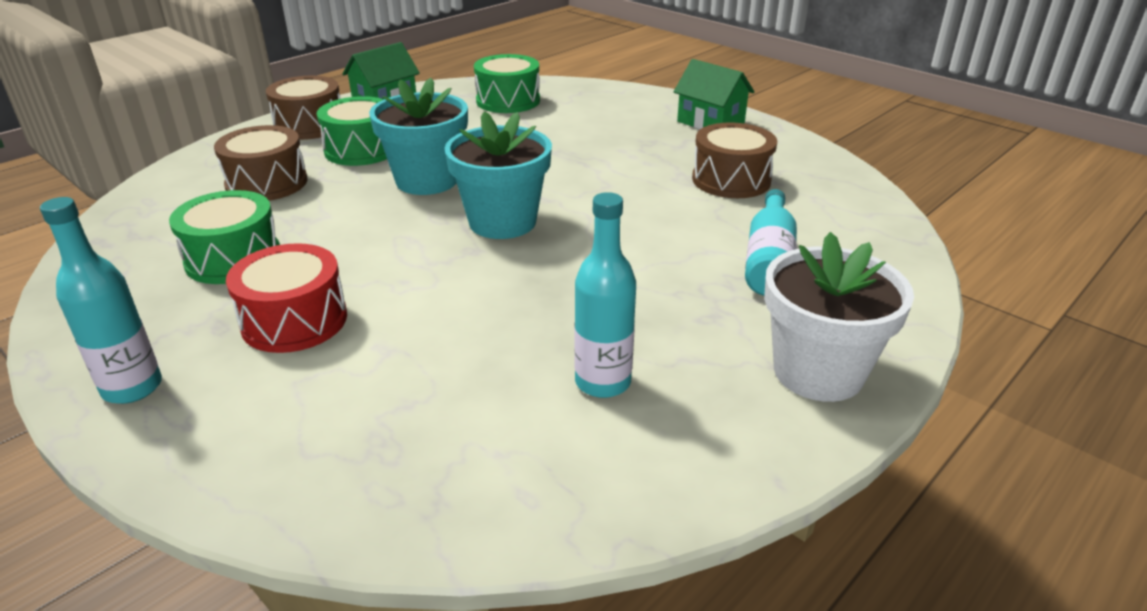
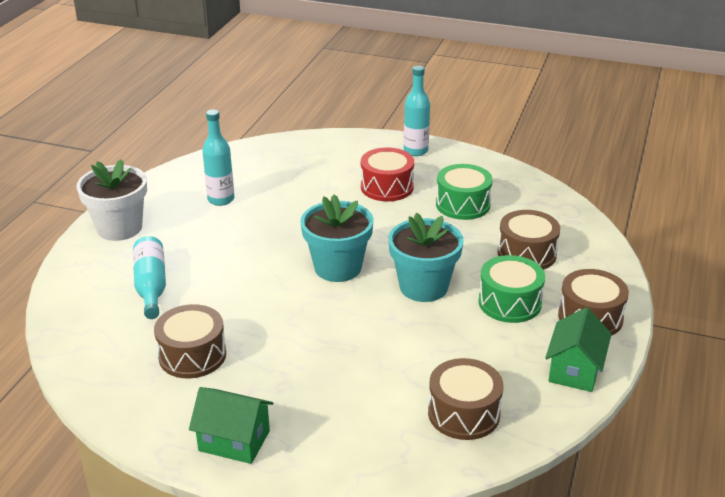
camera: 155 degrees right, 0 degrees up
green drum [474,54,540,113] -> brown drum [428,358,503,440]

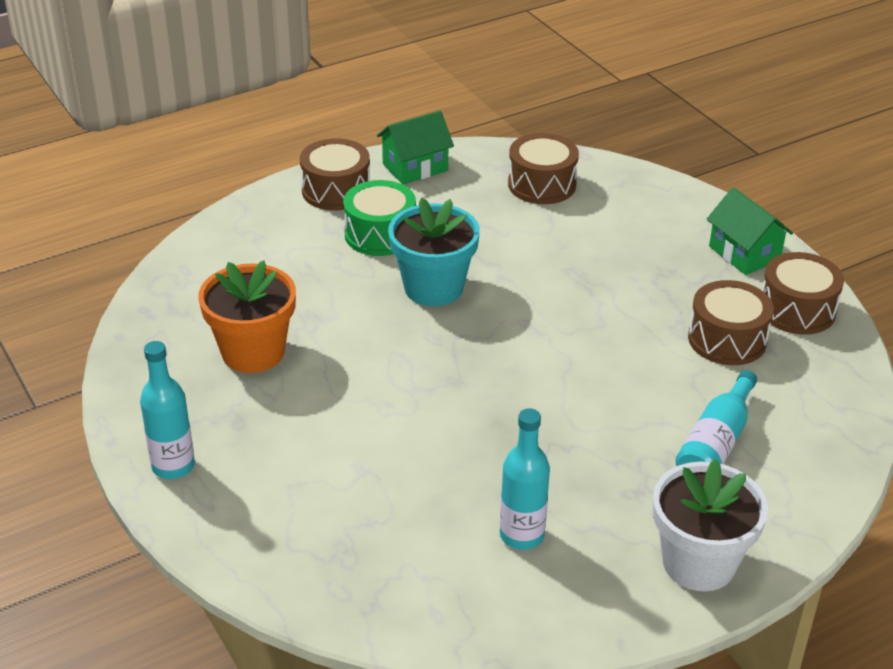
camera: 140 degrees left, 5 degrees up
turquoise flower pot [300,194,374,282] -> none
red drum [361,148,414,201] -> none
green drum [436,164,493,220] -> orange flower pot [198,260,296,373]
brown drum [498,210,560,270] -> brown drum moved to [762,252,844,335]

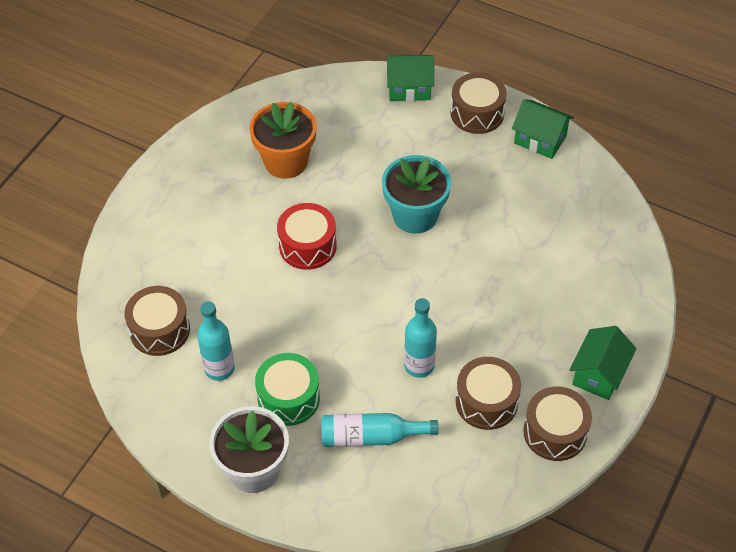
camera: 60 degrees right, 15 degrees up
turquoise bottle [140,341,195,479] -> turquoise bottle moved to [404,298,437,378]
green drum [343,180,416,256] -> green drum moved to [255,353,320,426]
brown drum [508,133,579,204] -> brown drum moved to [124,286,190,356]
none -> red drum [277,203,337,270]
none -> green house [386,55,434,101]

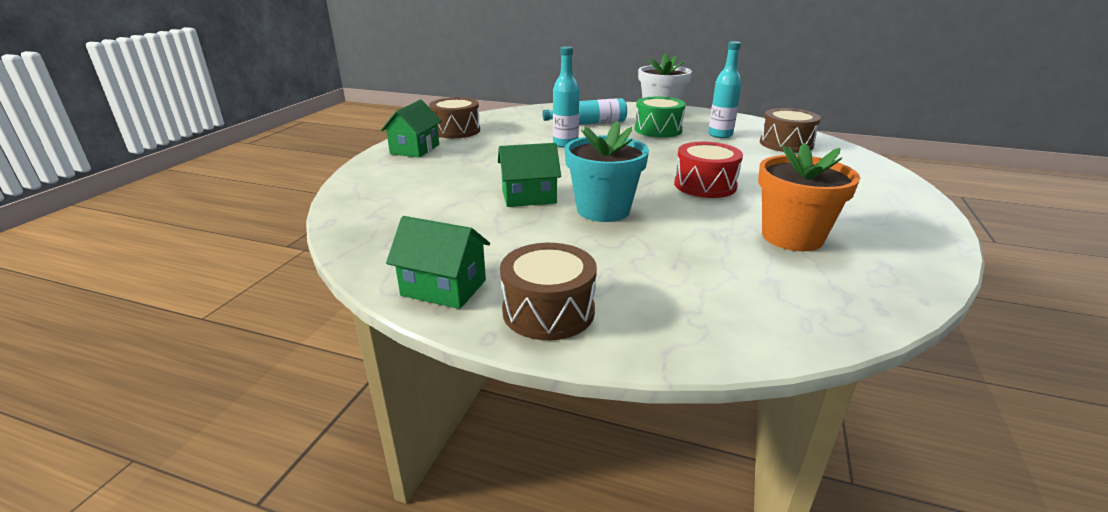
camera: 170 degrees right, 25 degrees down
green house [386,55,434,101] -> green house moved to [498,143,561,207]
brown drum [456,357,521,430] -> none

